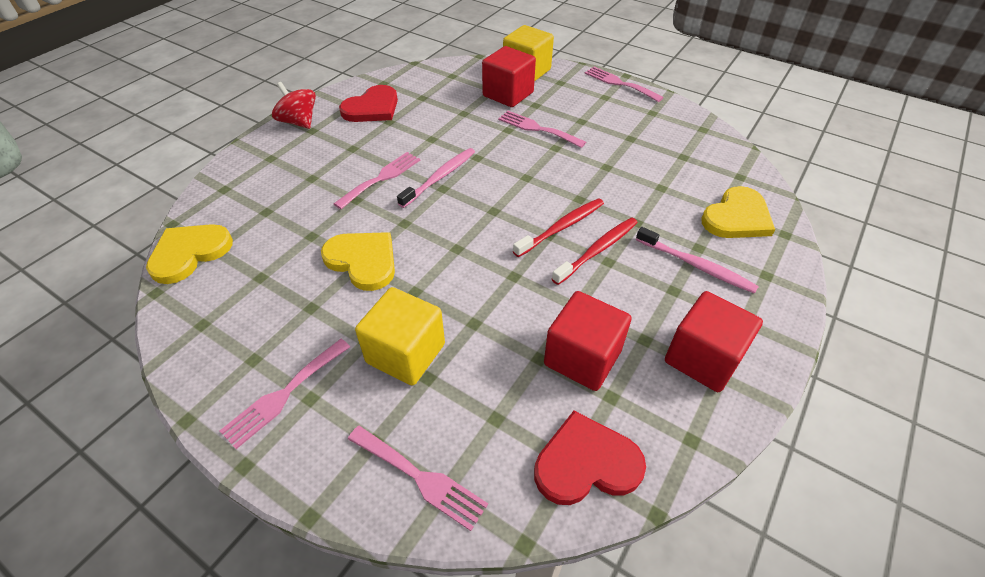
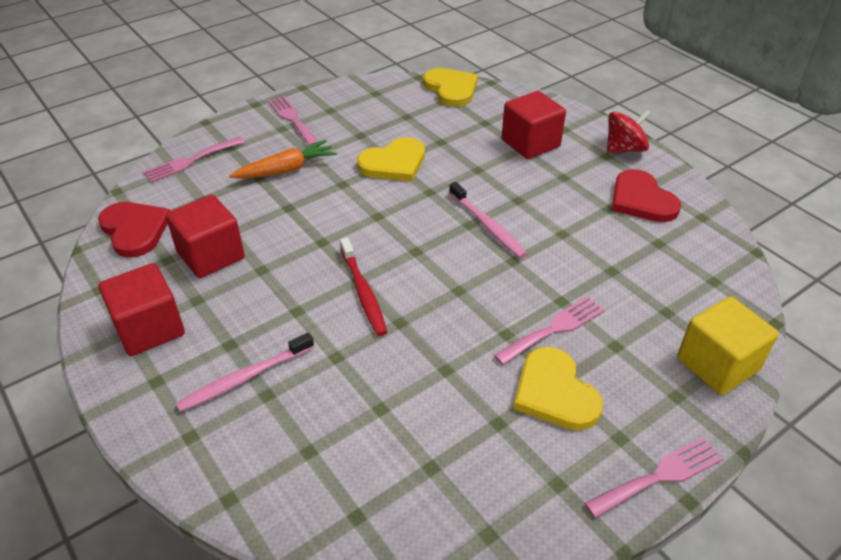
camera: 110 degrees right, 5 degrees down
pink fork [334,152,420,209] -> none
yellow cube [355,287,445,386] -> orange carrot [229,140,337,179]
red cube [482,46,536,107] -> red cube moved to [502,91,566,159]
red heart [534,411,646,505] -> red heart turned 45 degrees counterclockwise [98,202,170,257]
red toothbrush [552,217,638,285] -> none
yellow heart [701,186,775,238] -> yellow heart moved to [514,347,603,430]

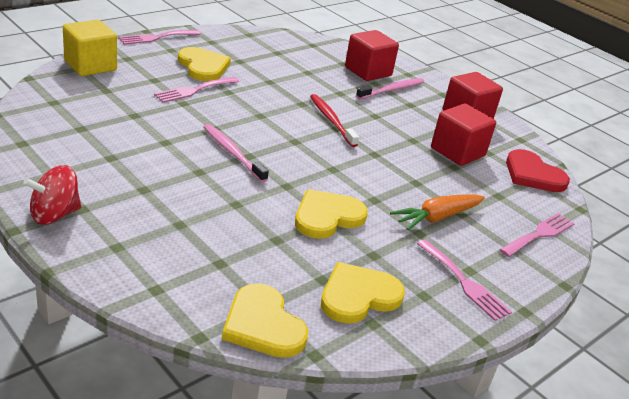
camera: 170 degrees right, 10 degrees down
red cube [502,91,566,159] -> red cube moved to [345,30,399,81]
red heart [612,169,681,222] -> none
none -> yellow heart [321,262,405,324]

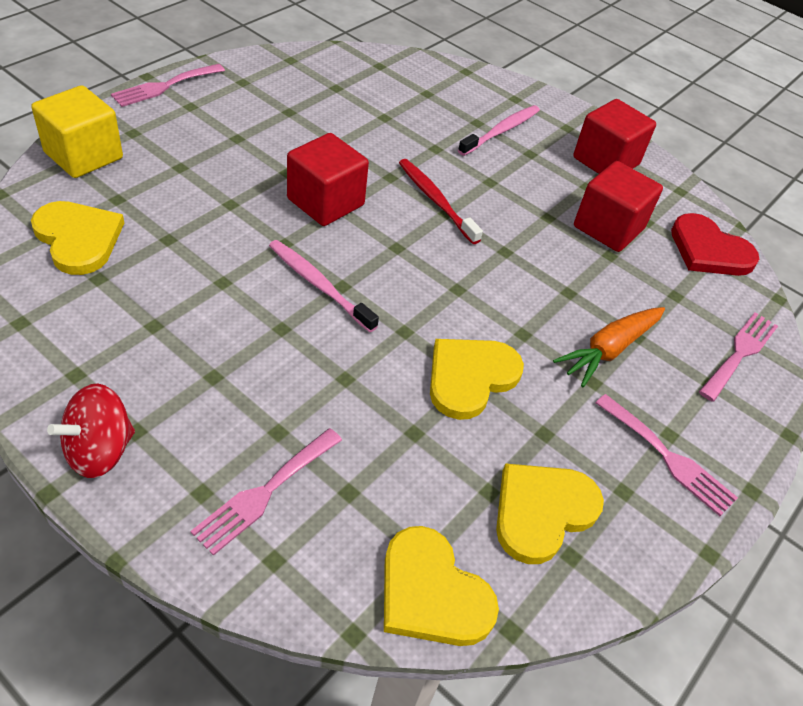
camera: 10 degrees left, 15 degrees up
pink fork [154,77,239,103] -> pink fork moved to [190,428,342,556]
yellow heart [178,47,231,81] -> yellow heart moved to [31,201,124,275]
red cube [345,30,399,81] -> red cube moved to [287,133,369,226]

